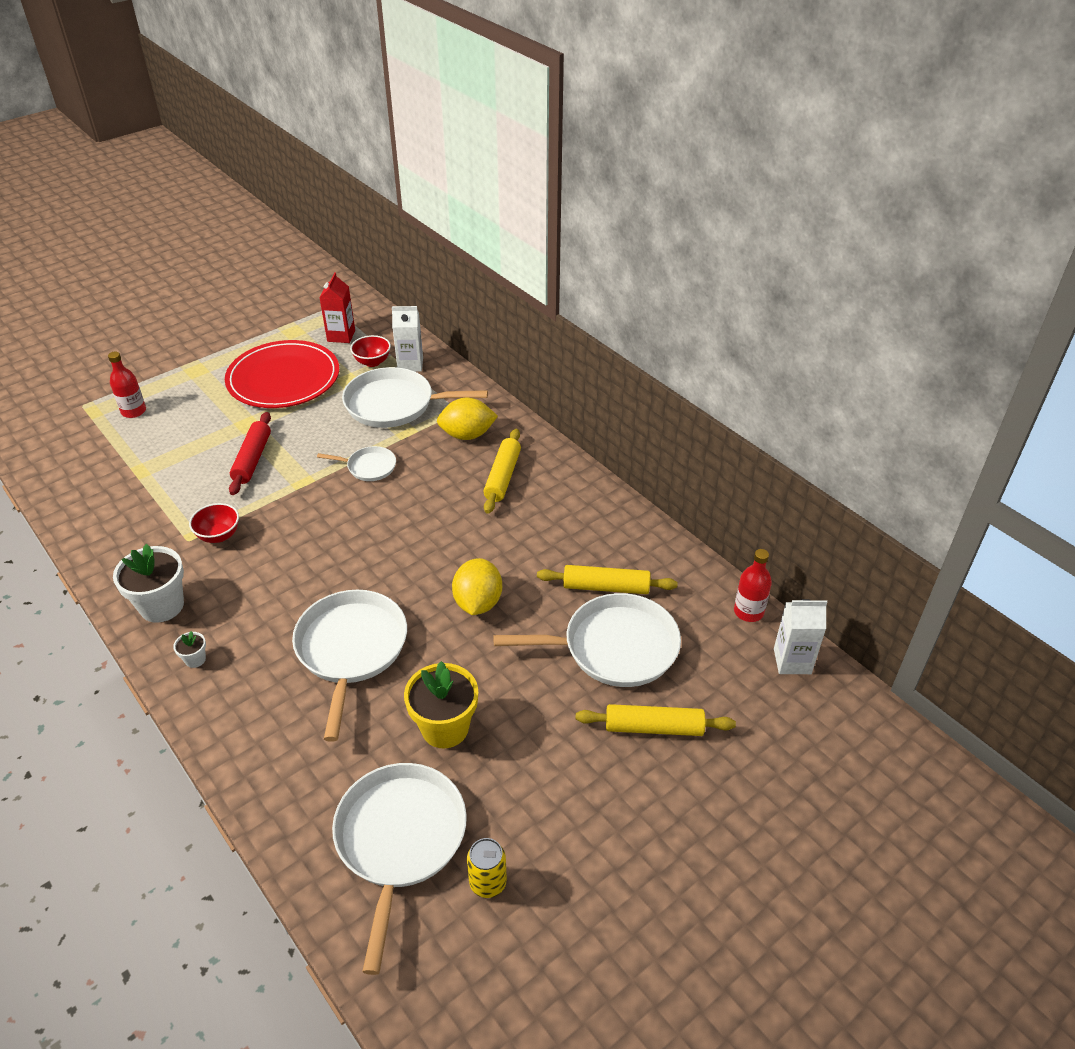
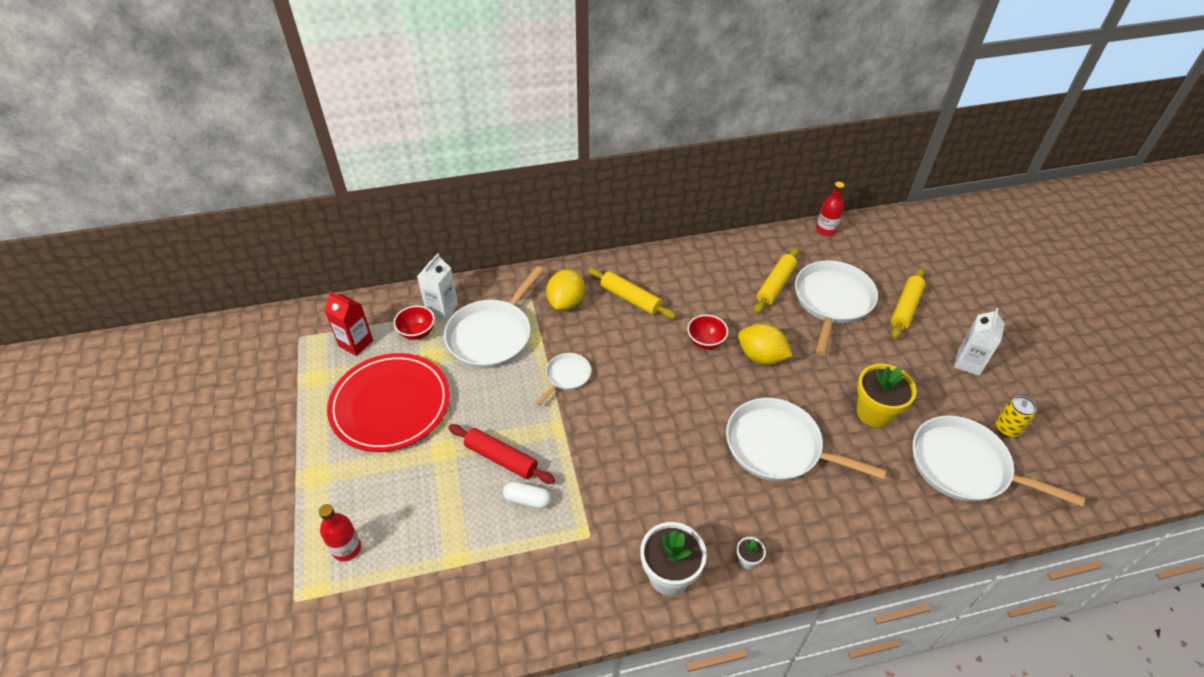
camera: 65 degrees left, 5 degrees up
red bowl [189,503,239,543] -> red bowl moved to [687,315,728,349]
white carton [774,599,827,674] -> white carton moved to [954,308,1005,376]
none -> white capsule [503,481,551,509]

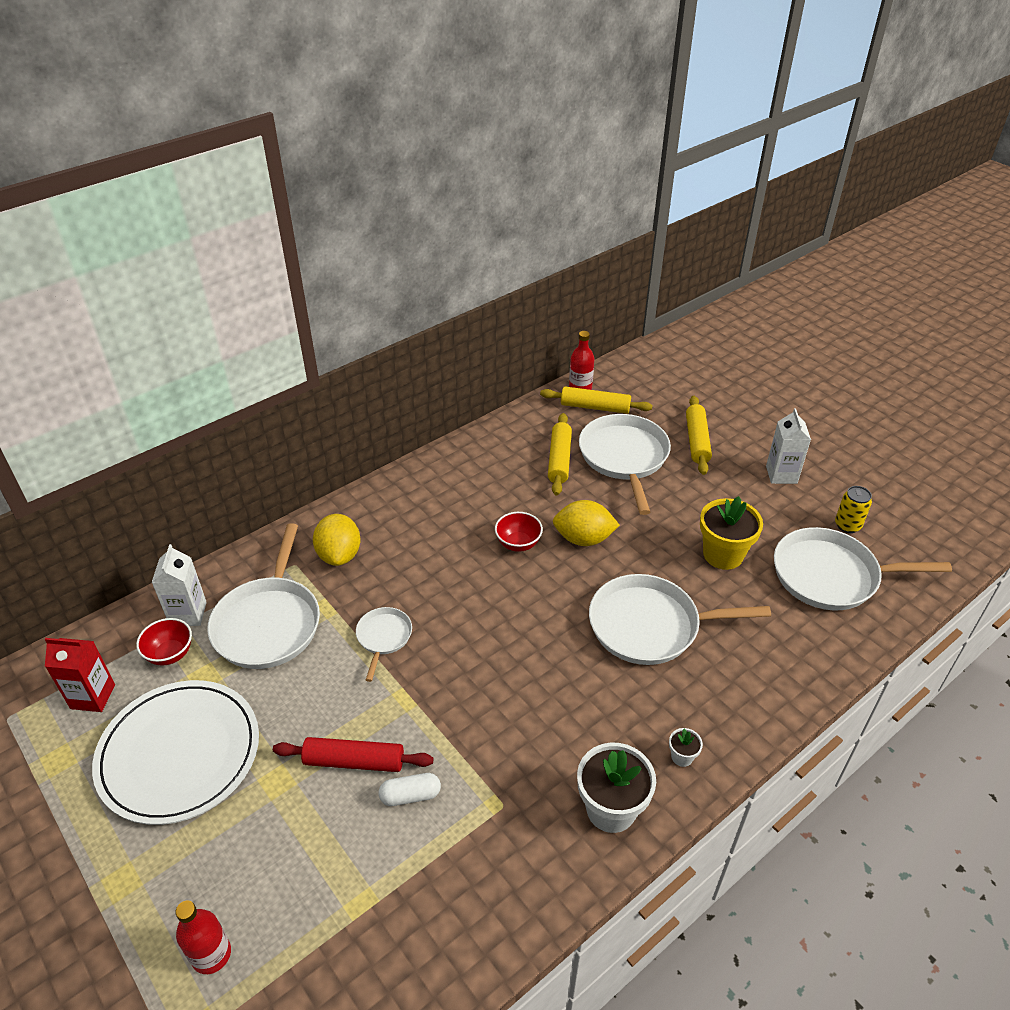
camera: 25 degrees left, 5 degrees down
red plate [327,353,450,452] -> white plate [92,680,259,825]
yellow rolling pin [588,268,676,319] -> yellow rolling pin moved to [540,386,653,414]

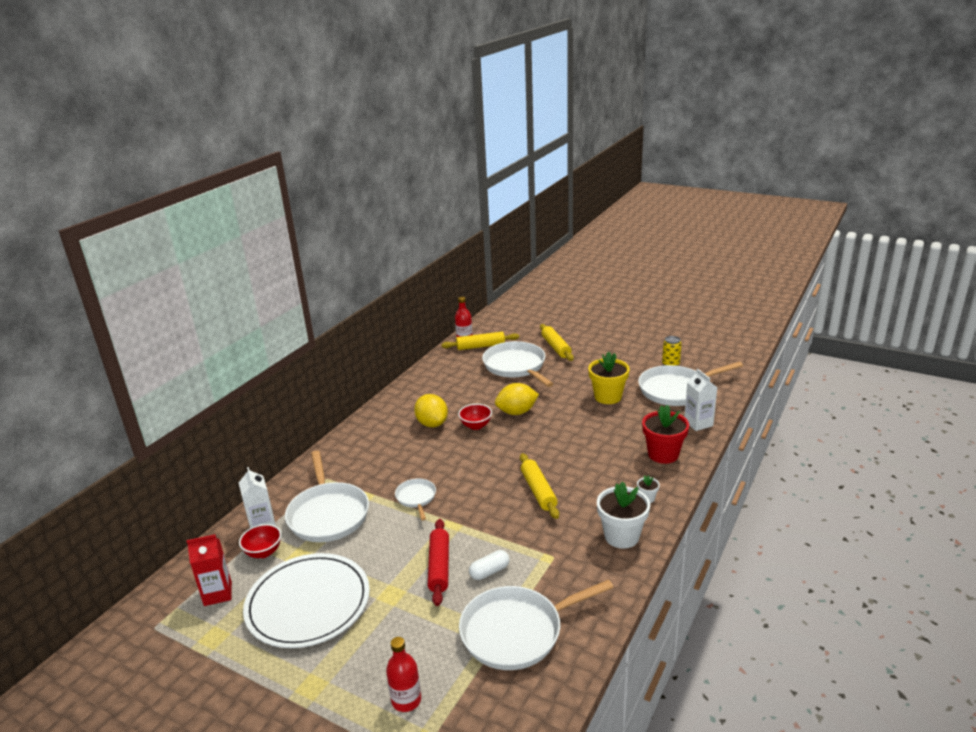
camera: 20 degrees left, 15 degrees down
red rolling pin [273,737,434,772] -> red rolling pin turned 75 degrees counterclockwise [428,519,449,606]
yellow lemon [313,514,361,566] -> yellow lemon moved to [414,394,448,427]
yellow rolling pin [548,413,572,496] -> yellow rolling pin moved to [520,453,559,519]
white pan [589,574,771,665] -> white pan moved to [459,579,614,670]
white carton [766,408,811,484] -> white carton moved to [684,369,718,431]
none -> red flower pot [642,405,689,464]

